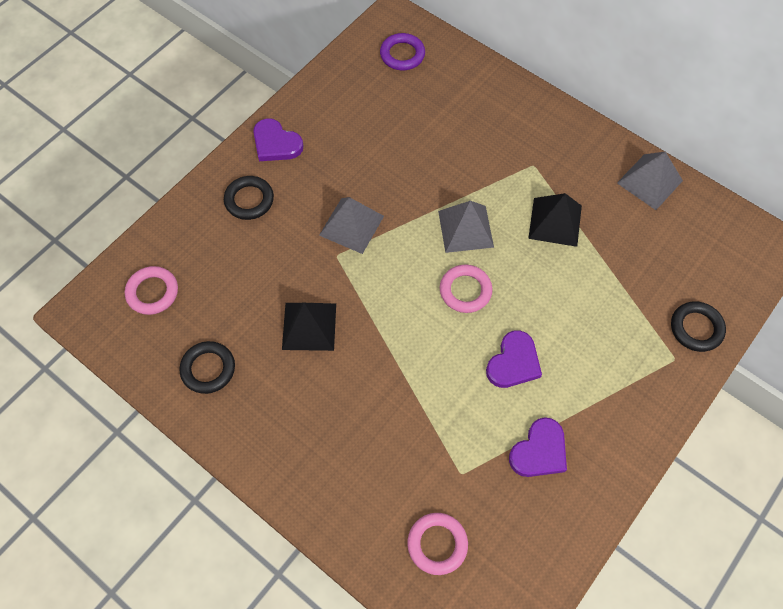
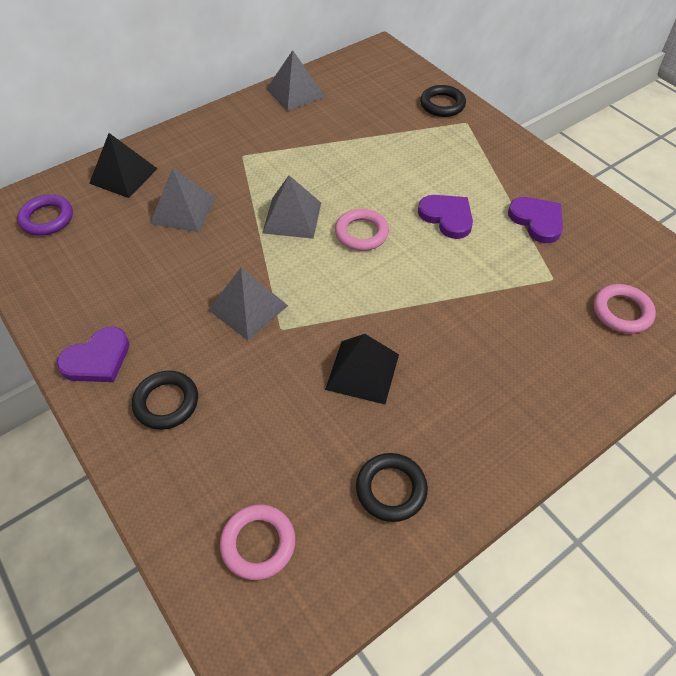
camera: 75 degrees left, 10 degrees down
black pyramid [528,193,582,247] -> black pyramid moved to [89,133,158,198]
none -> grey pyramid [150,168,216,232]

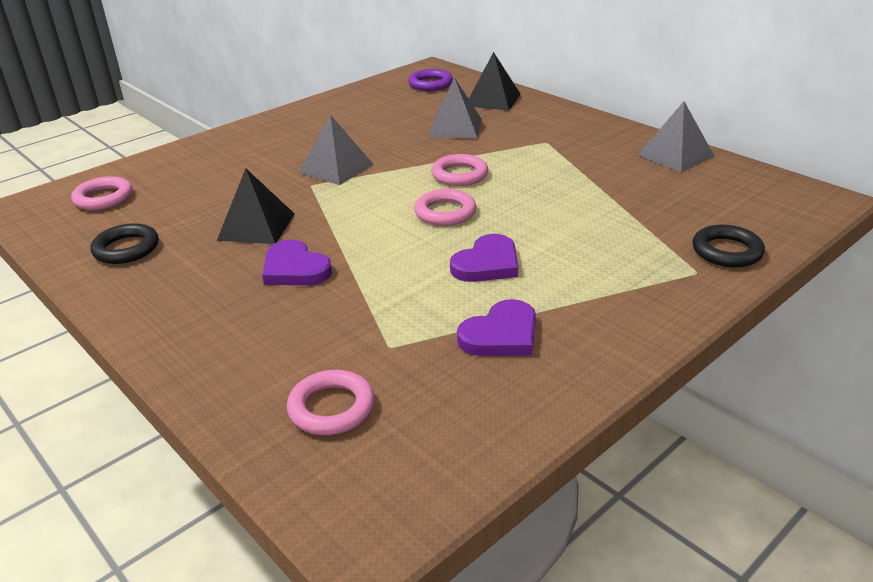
camera: 85 degrees right, 20 degrees down
purple heart [57,326,129,382] -> purple heart moved to [262,240,332,285]
black ring [132,370,198,430] -> none
grey pyramid [262,175,321,239] -> pink ring [431,154,488,186]

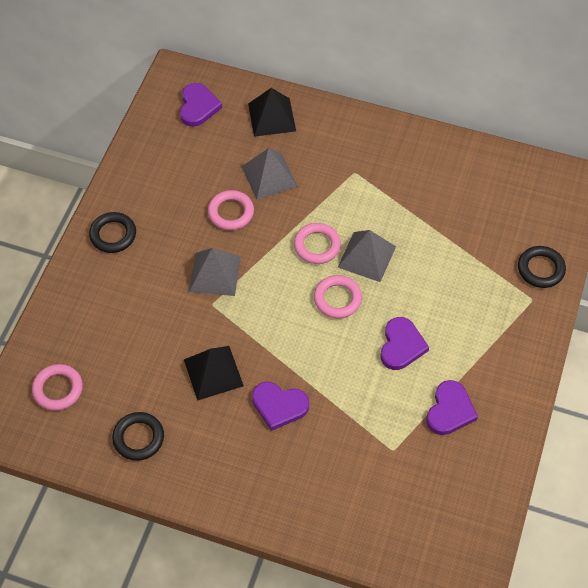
camera: 30 degrees left, 25 degrees up
pink ring [287,370,375,435] -> pink ring moved to [208,190,254,230]
purple ring [408,69,453,91] -> purple heart [180,83,222,127]
grey pyramid [638,101,714,172] -> grey pyramid moved to [338,230,396,282]
none -> black ring [89,212,136,253]

